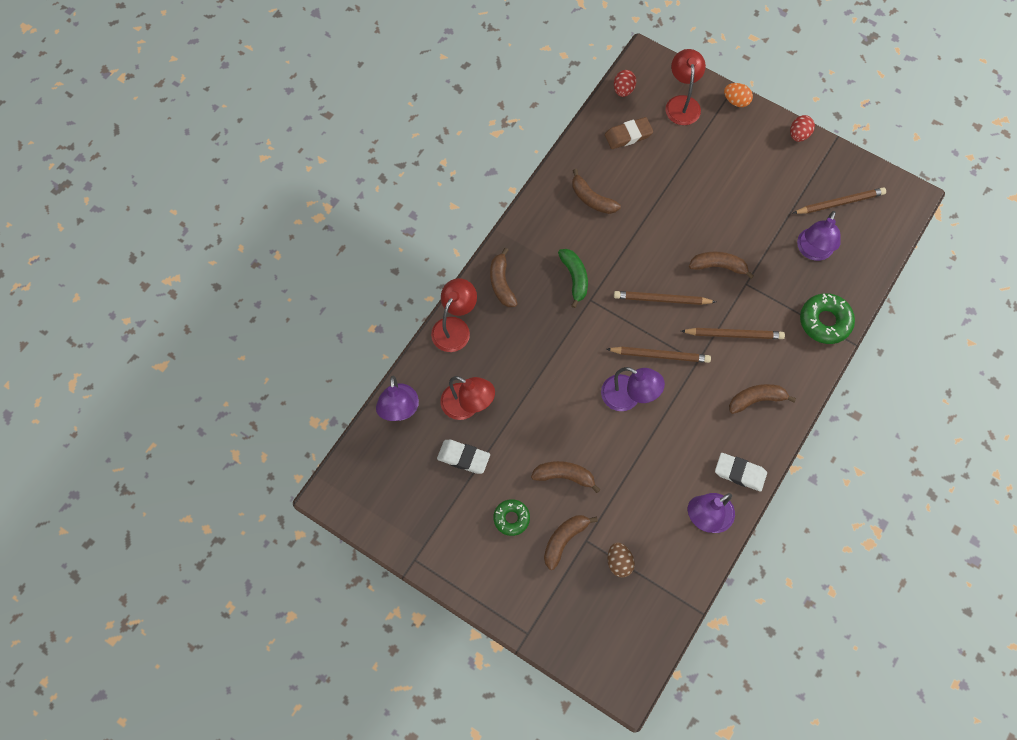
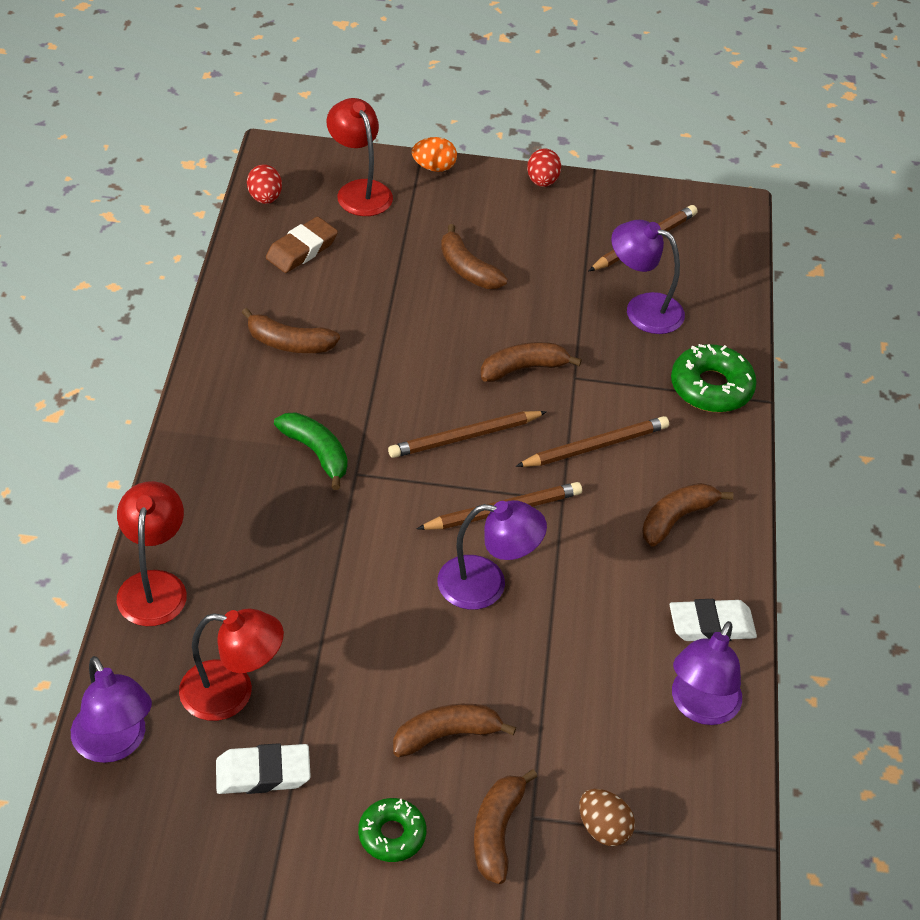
camera: 30 degrees left, 20 degrees down
brown banana [490,248,518,307] -> brown banana moved to [441,224,508,289]
purple lamp [797,211,841,261] -> purple lamp turned 120 degrees clockwise [611,220,685,334]

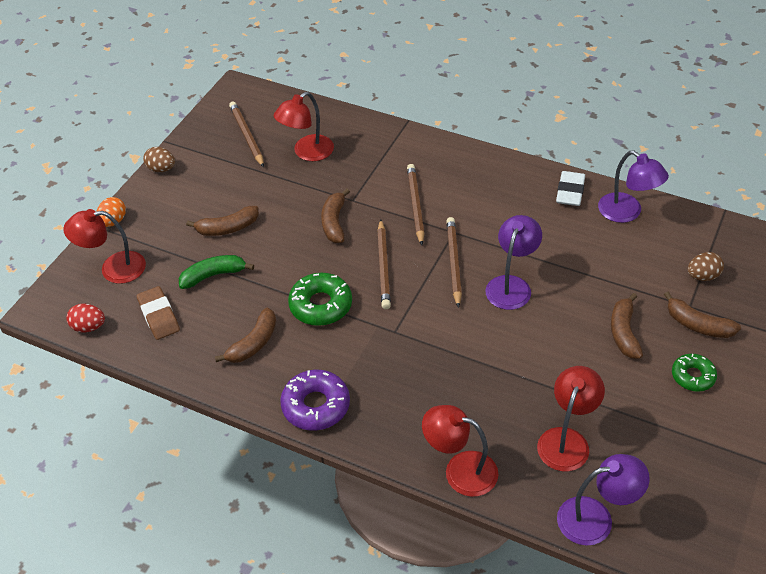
camera: 65 degrees left, 0 degrees up
white eraser [216,743,311,794] -> none
green banana [274,412,347,490] -> green banana moved to [179,255,254,289]
red egg [527,149,561,187] -> brown egg [143,147,175,172]
purple lamp [611,220,685,334] -> red lamp [274,92,334,161]
brown banana [642,483,734,546] -> none
green donut [671,344,757,412] -> green donut moved to [288,273,352,326]
none -> purple donut [280,370,350,431]

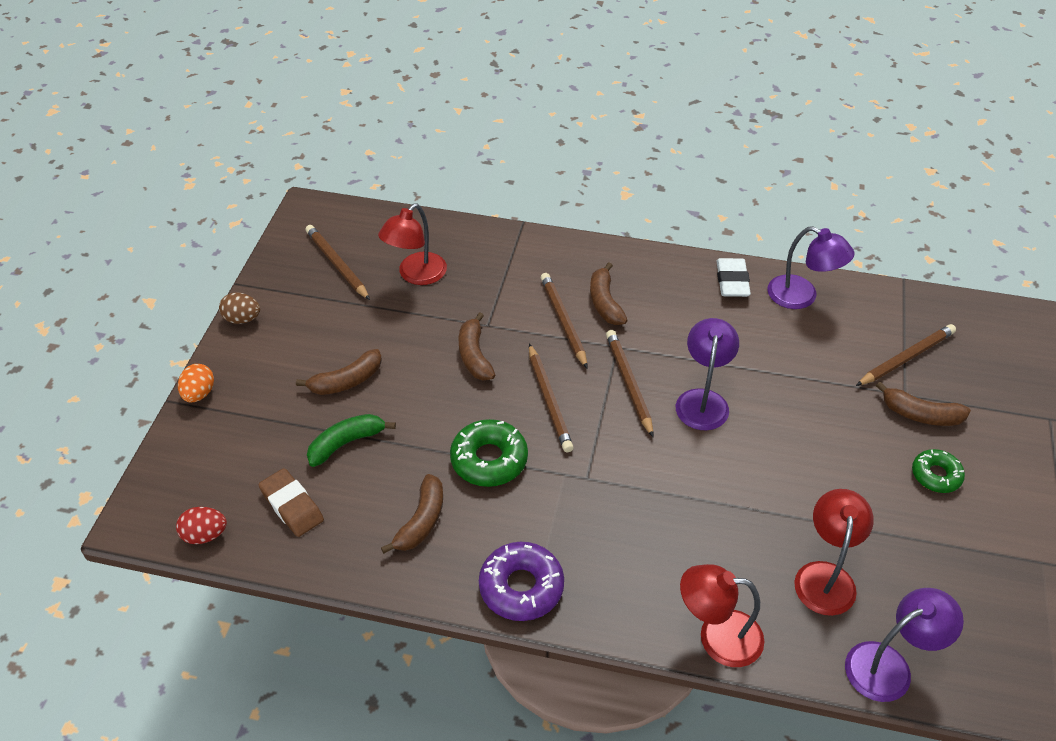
camera: 15 degrees left, 0 degrees up
red lamp [63,209,146,284] -> none
brown banana [611,293,643,359] -> brown banana moved to [590,262,628,325]
brown egg [688,252,724,281] -> brown pencil [856,324,956,386]

